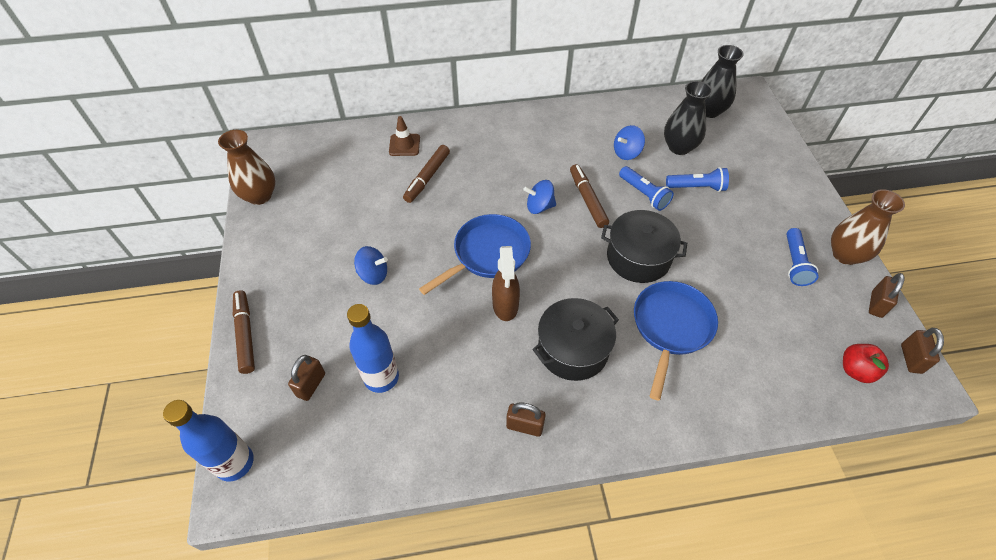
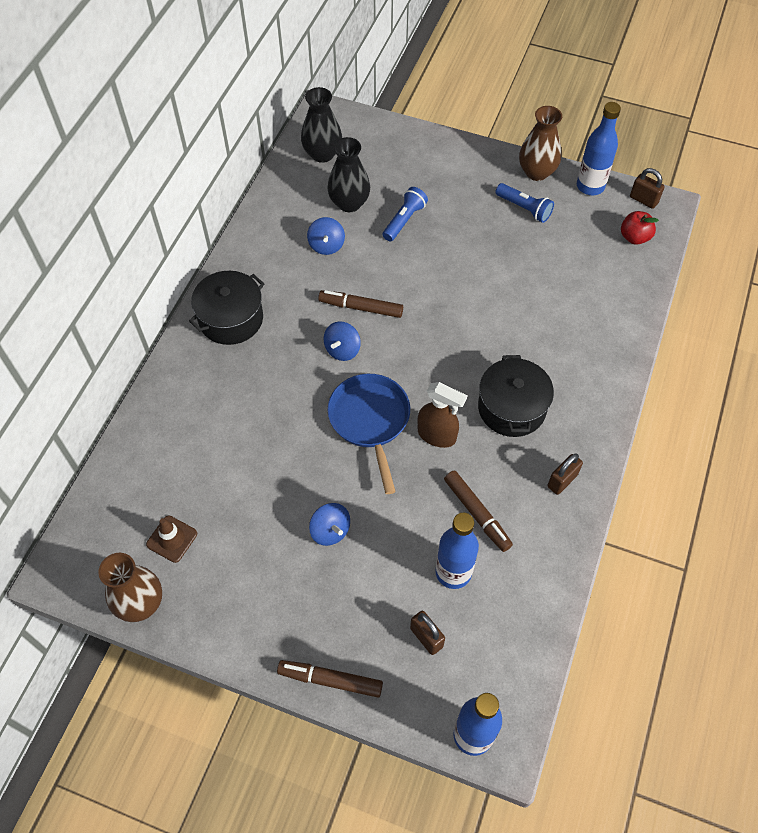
camera: 60 degrees left, 5 degrees up
blue spinning top [354,246,388,285] -> blue spinning top turned 105 degrees clockwise [309,503,350,546]
brown traffic cone [389,116,420,156] -> brown traffic cone moved to [146,516,197,563]
brown marker [403,145,450,203] -> brown marker moved to [444,470,513,552]
black pot [601,210,687,283] -> black pot moved to [189,271,265,345]
blue flashlight [619,166,674,211] -> none
blue pan [634,281,718,401] -> none
brown padlock [869,273,905,318] -> blue bottle [577,102,621,195]

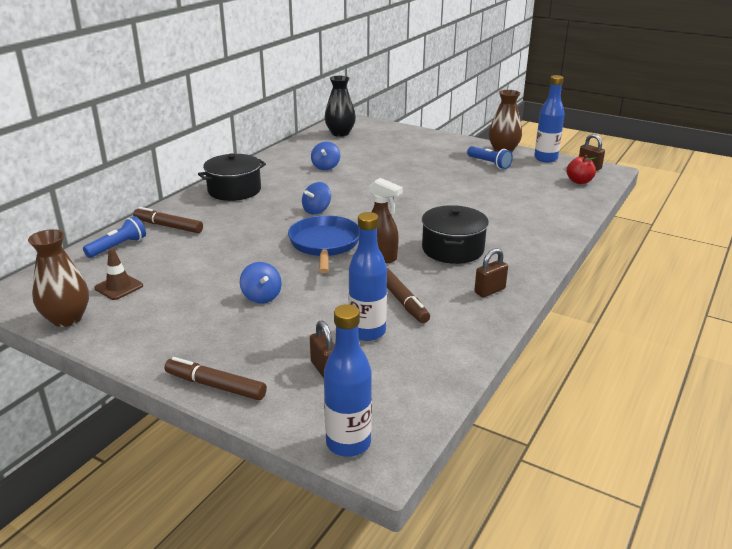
camera: 10 degrees right, 30 degrees down
brown marker [318,290,403,318] -> brown marker moved to [133,207,203,233]
black vase [327,137,370,212] -> none
blue flashlight [383,187,428,241] -> blue flashlight moved to [83,216,146,258]

